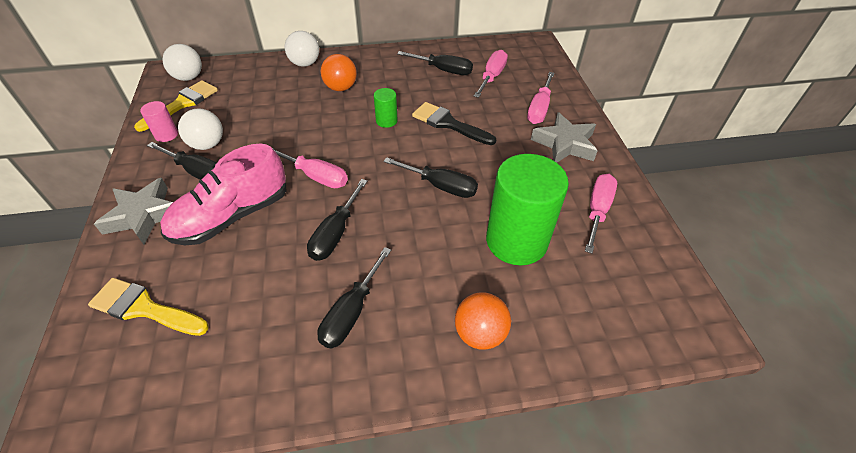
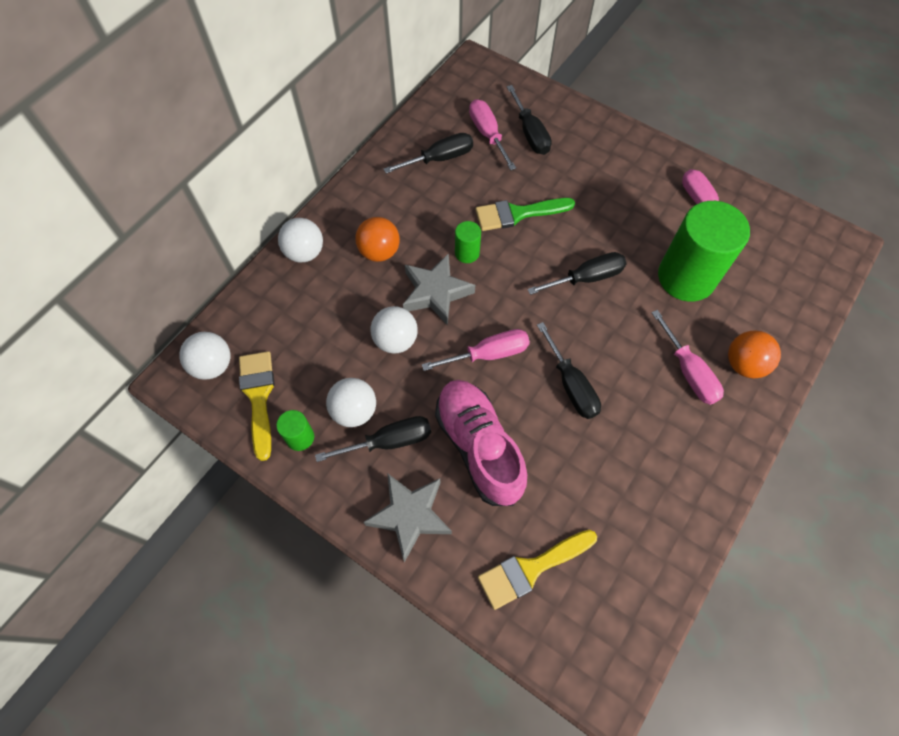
camera: 45 degrees left, 15 degrees up
pink cylinder [140,101,178,142] -> green cylinder [276,410,314,451]
pink shoe [160,144,287,245] -> pink shoe turned 150 degrees clockwise [435,380,527,506]
black screwdriver [317,247,391,349] -> black screwdriver moved to [507,85,552,155]
black brush [412,102,496,145] -> green brush [475,198,575,231]
pink screwdriver [527,72,554,124] -> pink screwdriver moved to [651,310,724,405]
grey star [531,112,598,163] -> grey star moved to [403,253,475,325]
none -> white ball [370,306,418,354]

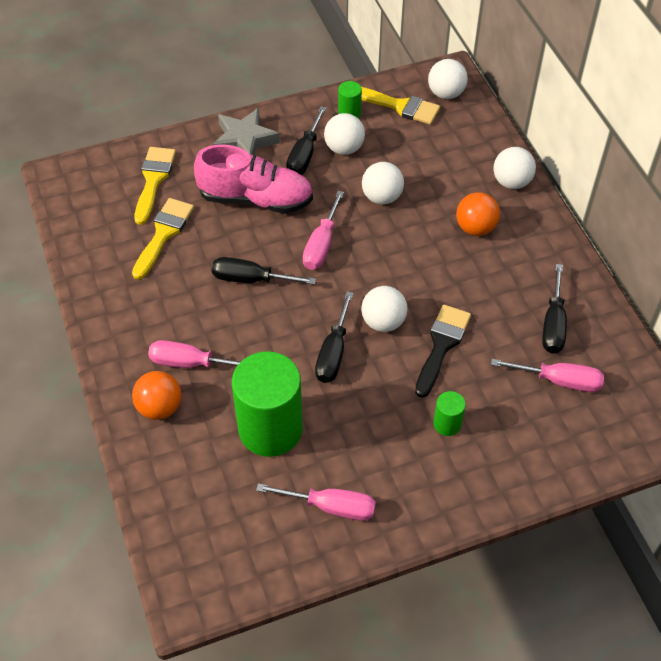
camera: 125 degrees right, 10 degrees down
grey star [403,253,475,325] -> none
green cylinder [455,221,481,263] -> green cylinder moved to [434,391,466,436]
green brush [475,198,575,231] -> black brush [415,305,471,398]
black screwdriver [507,85,552,155] -> none
none -> yellow brush [132,198,194,279]
none -> white ball [361,286,408,332]

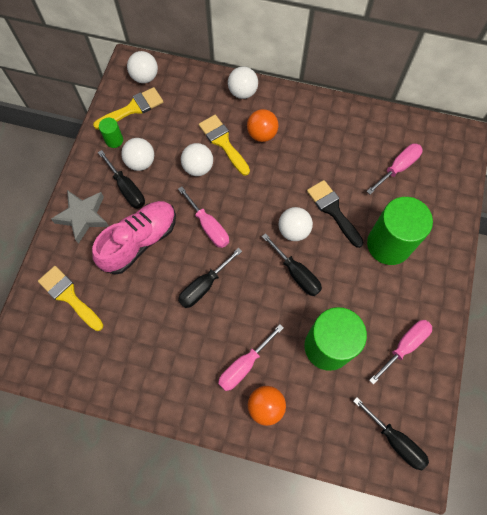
camera: 55 degrees left, 15 degrees up
yellow brush [132,198,194,279] -> yellow brush moved to [199,115,250,176]
green cylinder [434,391,466,436] -> green cylinder [367,197,433,265], size x2.28
black screwdriver [542,264,567,354] -> black screwdriver moved to [353,397,429,470]

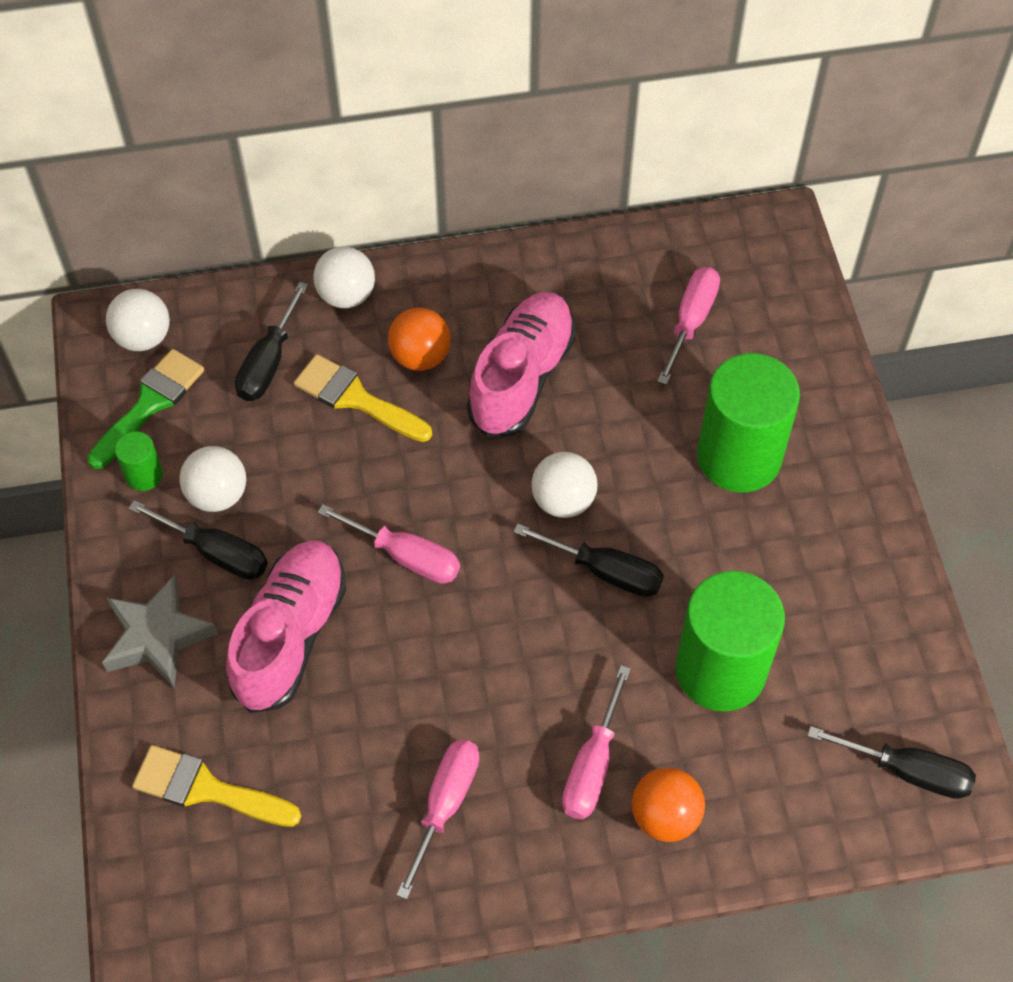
camera: 25 degrees left, 10 degrees down
yellow brush [93,87,163,130] -> green brush [87,349,204,469]
black screwdriver [178,248,242,308] -> black screwdriver moved to [235,282,308,401]
white ball [181,143,213,176] -> none
black brush [307,180,363,248] -> none
pink screwdriver [369,320,432,385] -> pink screwdriver moved to [396,739,479,899]
none -> pink shoe [467,292,576,437]

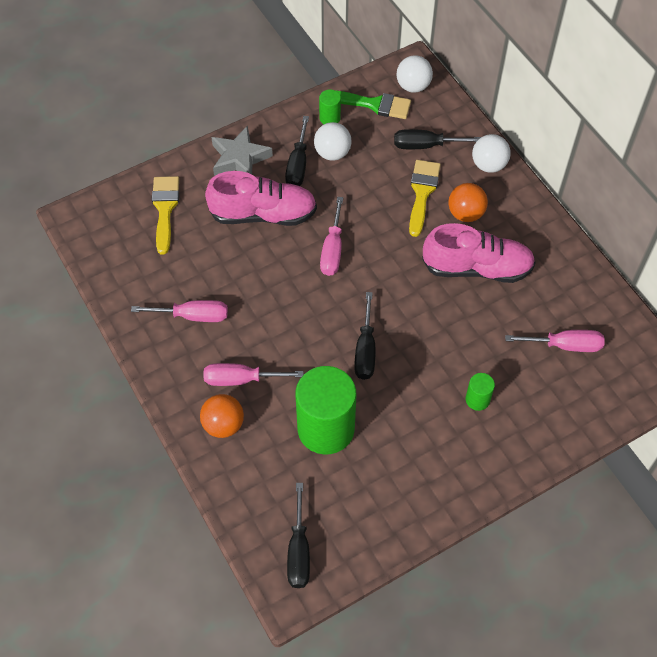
camera: 70 degrees right, 0 degrees up
white ball [531,452,597,518] -> none
green cylinder [697,353,800,492] -> green cylinder [466,373,495,411], size x0.44

